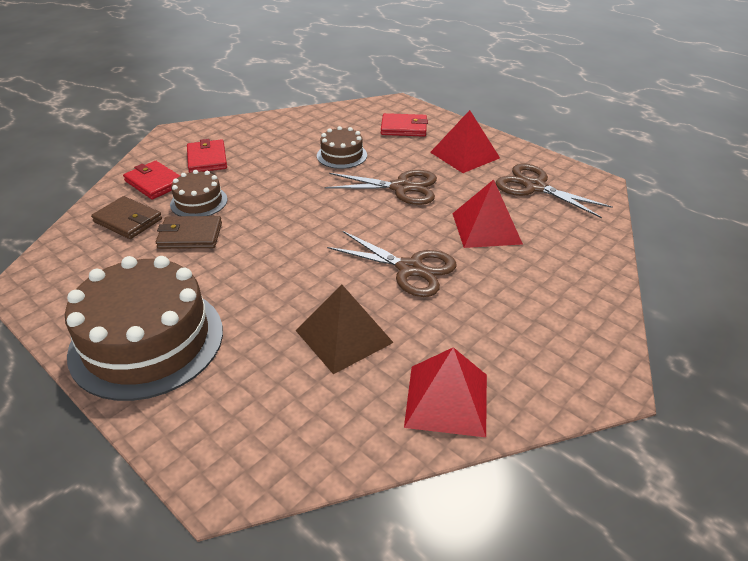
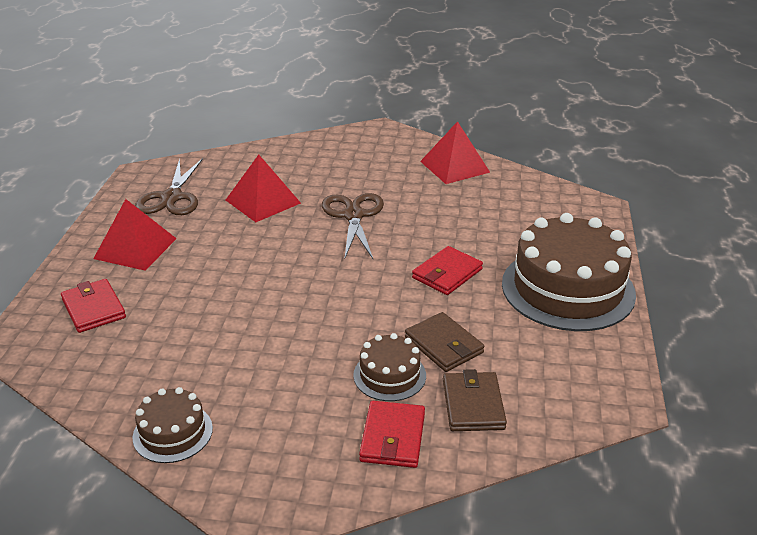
camera: 125 degrees left, 5 degrees down
red wallet [187,139,227,173] -> red wallet moved to [412,246,483,295]
brown pyramid [296,285,394,374] -> none
brown cake [317,126,367,169] -> brown cake moved to [132,387,213,463]
brown scissors [325,170,437,205] -> none

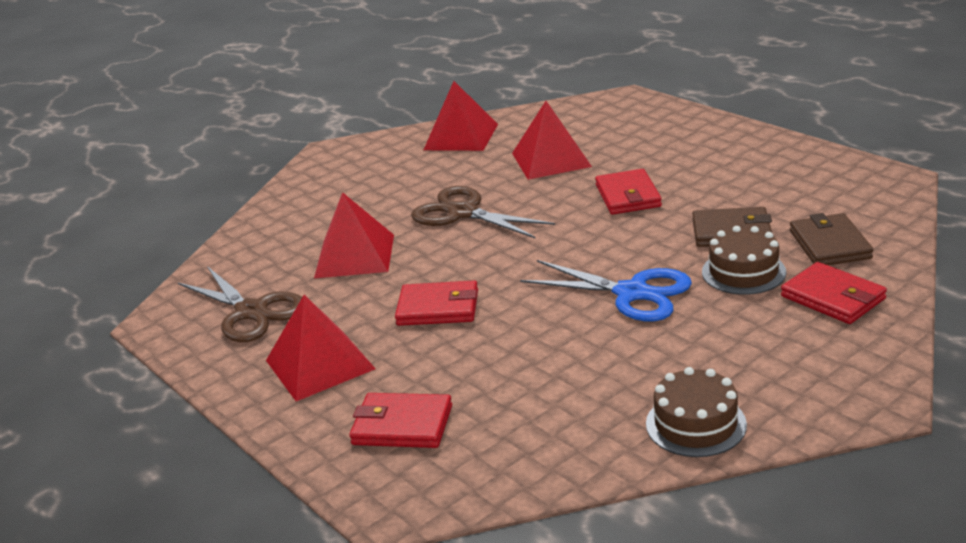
camera: 45 degrees left, 5 degrees down
brown wallet [443,369,507,431] -> brown wallet turned 45 degrees clockwise [790,213,873,265]
brown cake [502,213,636,331] -> none
none -> red wallet [395,280,478,326]
none -> red pyramid [512,101,592,180]
none -> blue scissors [520,260,692,321]

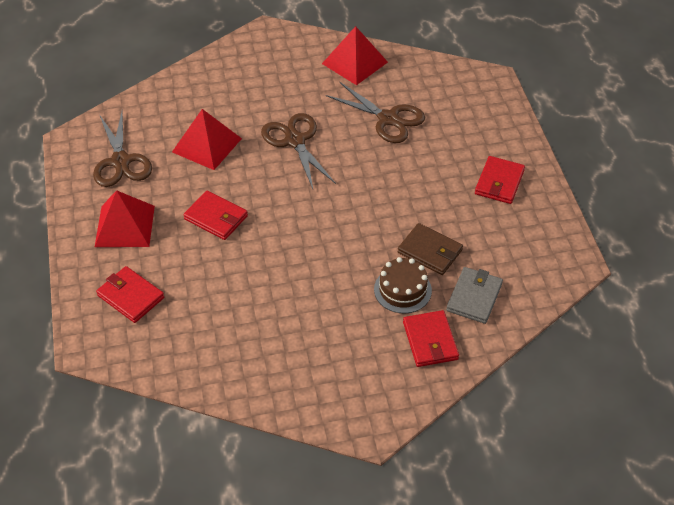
camera: 25 degrees right, 20 degrees up
red pyramid [512,101,592,180] -> brown scissors [326,82,425,143]
blue scissors [520,260,692,321] -> none
red wallet [595,169,662,215] -> red wallet moved to [475,156,525,204]
brown cake [646,367,747,457] -> none
brown wallet [790,213,873,265] -> grey wallet [446,267,503,324]

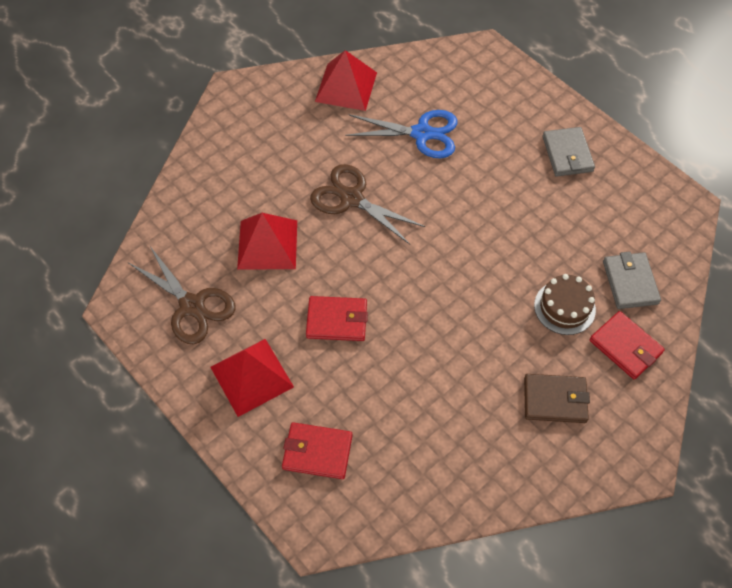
camera: 30 degrees left, 10 degrees up
brown scissors [326,82,425,143] -> blue scissors [345,110,458,158]
brown wallet [398,223,463,275] -> brown wallet moved to [524,374,590,423]
red wallet [475,156,525,204] -> grey wallet [542,127,595,176]

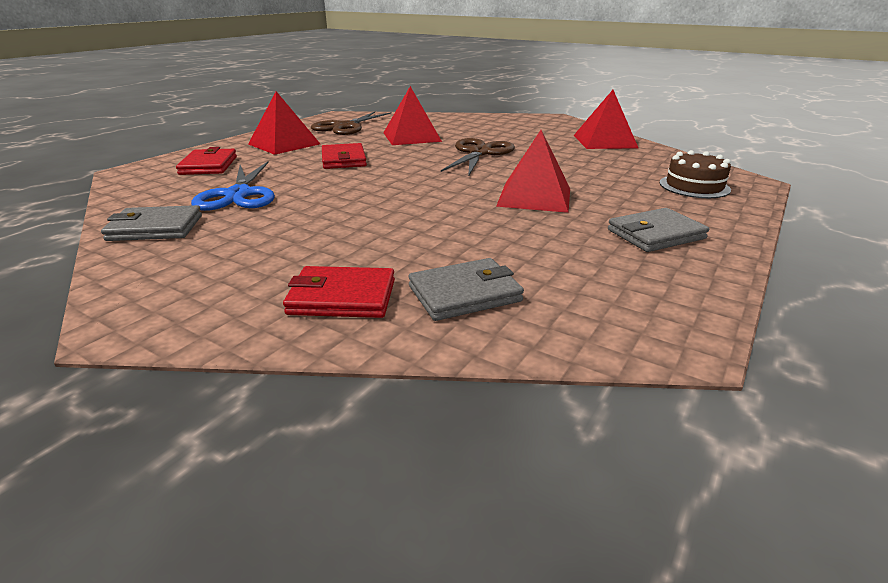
camera: 75 degrees right, 30 degrees down
blue scissors [345,110,458,158] -> blue scissors moved to [191,161,275,211]
brown wallet [524,374,590,423] -> none
brown cake [534,274,596,335] -> brown cake moved to [660,150,731,198]
red wallet [589,311,665,379] -> red wallet turned 60 degrees clockwise [283,266,395,318]
none -> grey wallet [101,205,202,241]
none -> red pyramid [496,130,570,213]

